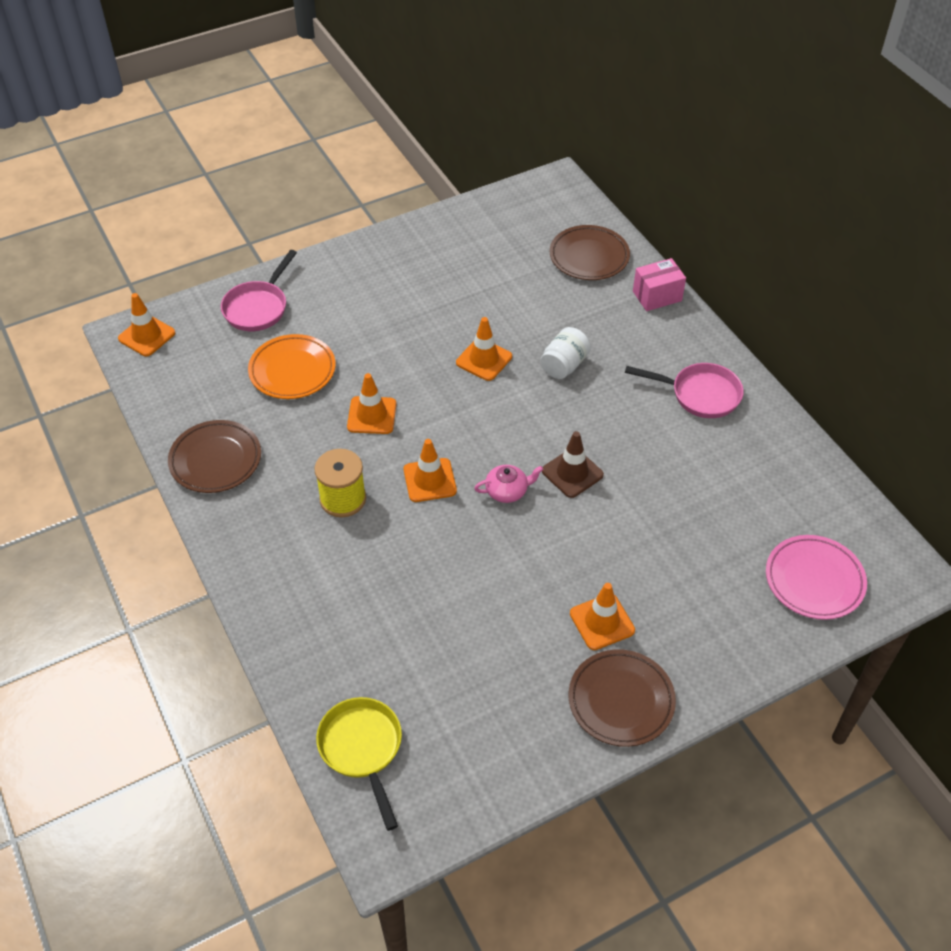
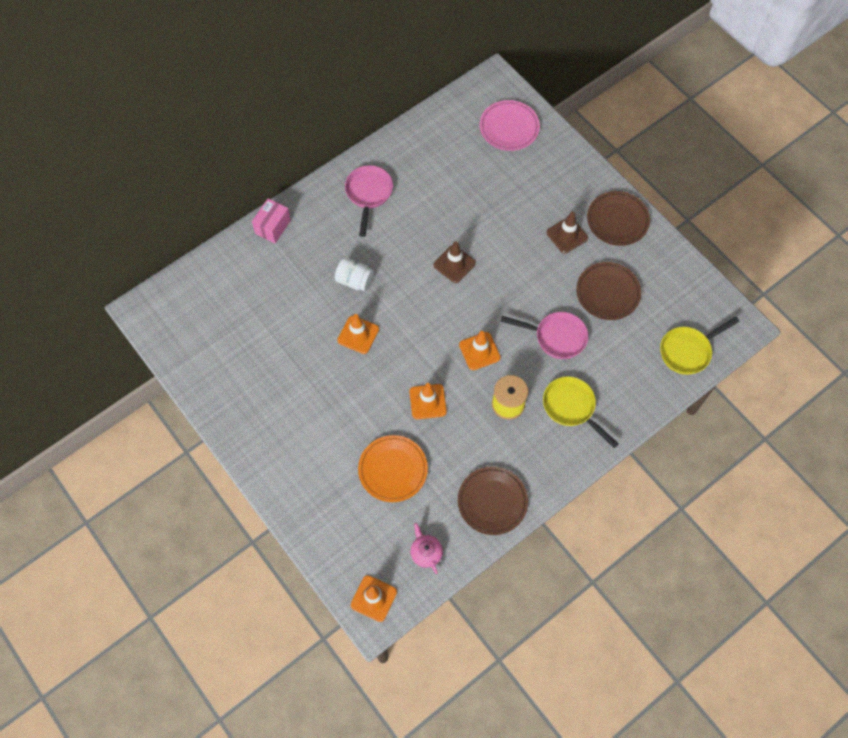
camera: 100 degrees left, 15 degrees up
pink pan [221,250,297,331] -> pink pan moved to [501,312,588,359]
pink teapot [474,465,543,503] -> pink teapot moved to [410,523,443,574]
brown plate [550,225,630,280] -> brown plate moved to [576,262,641,320]
orange traffic cone [570,583,635,650] -> brown traffic cone [546,212,588,254]
pink box [633,258,686,311] -> pink box turned 60 degrees clockwise [252,199,291,243]
none -> yellow pan [543,376,619,448]

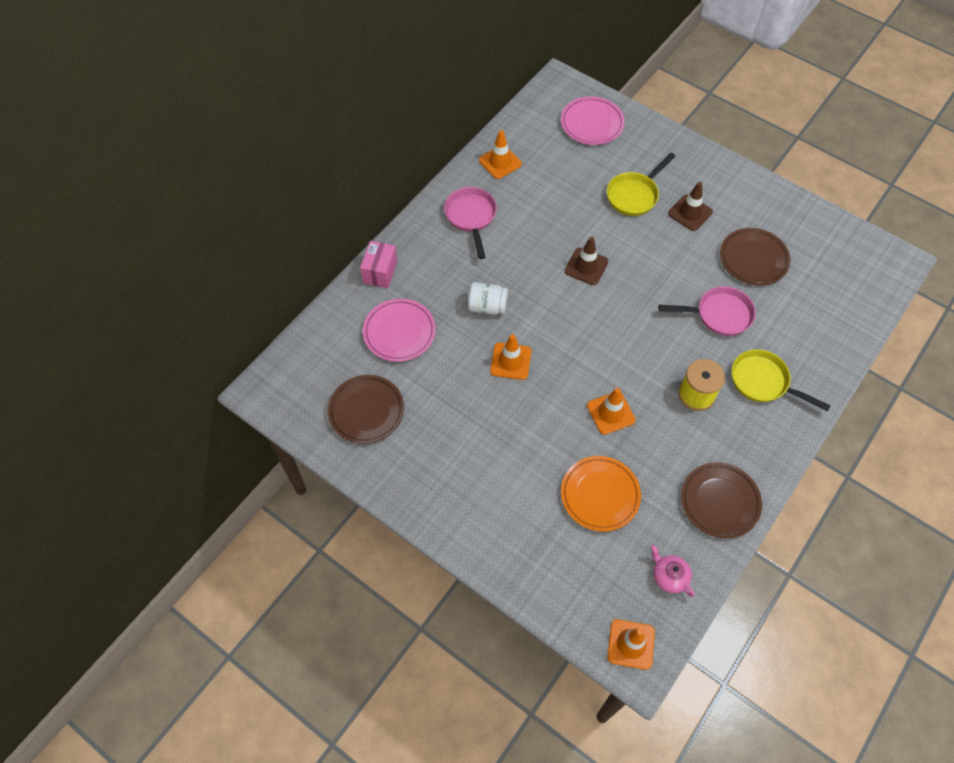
camera: 15 degrees left, 5 degrees down
orange traffic cone [459,331,501,370] -> orange traffic cone moved to [479,130,522,179]
brown plate [587,191,650,246] -> brown plate moved to [328,375,404,444]
yellow pan [660,316,740,375] -> yellow pan moved to [607,153,676,216]
none -> pink plate [363,299,436,362]

